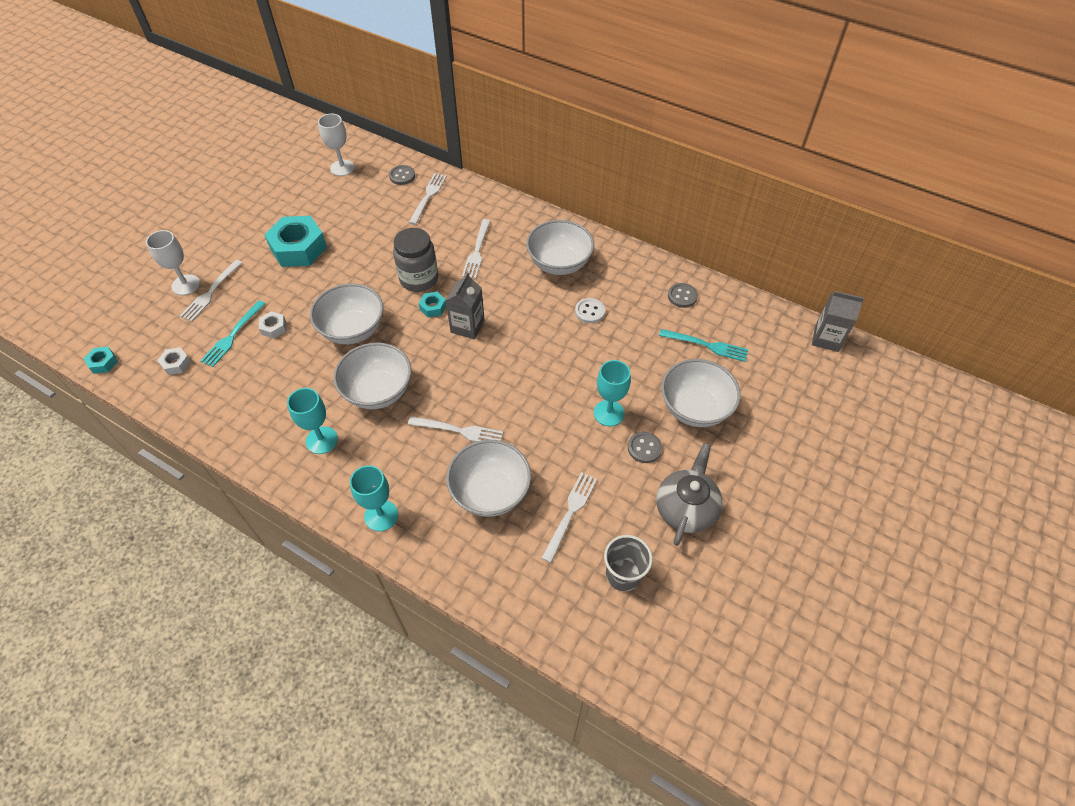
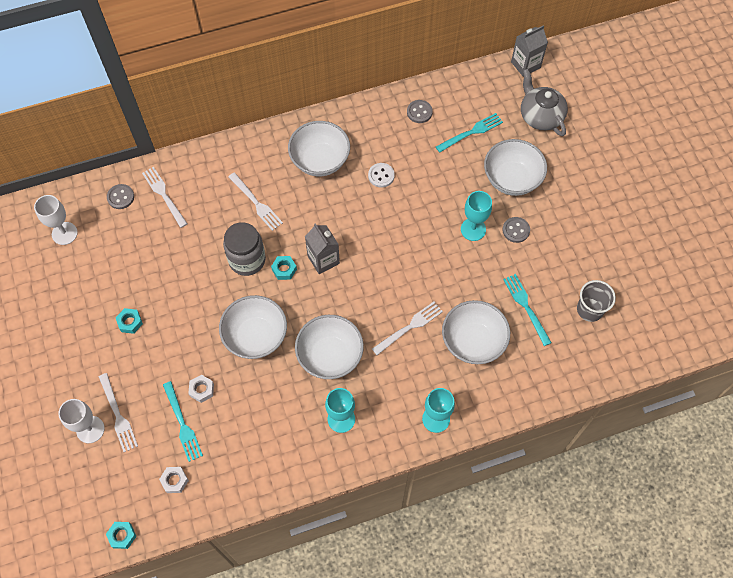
camera: 50 degrees left, 10 degrees up
turquoise nut [264,216,327,267] -> turquoise nut [116,308,143,334], size x0.45
white fork [541,472,597,563] -> turquoise fork [503,274,552,346]
grey teapot [656,443,723,546] -> grey teapot moved to [521,69,568,136]

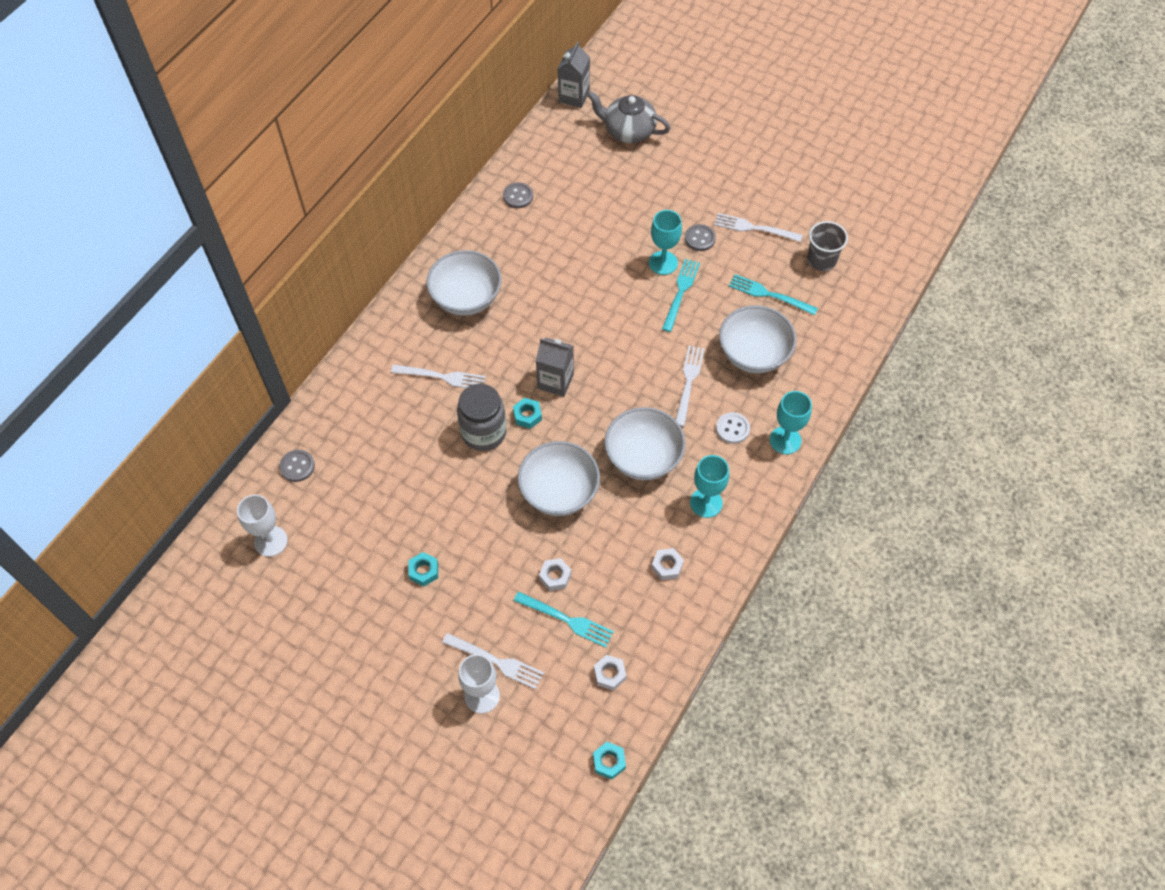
camera: 40 degrees left, 5 degrees down
white fork [142,167,188,228] -> white fork moved to [714,213,803,242]
white button [368,163,395,187] -> white button moved to [716,412,750,444]
turquoise fork [436,113,503,153] -> turquoise fork moved to [662,259,700,332]
white bowl [484,139,547,196] -> none
none -> white nut [651,548,684,580]

